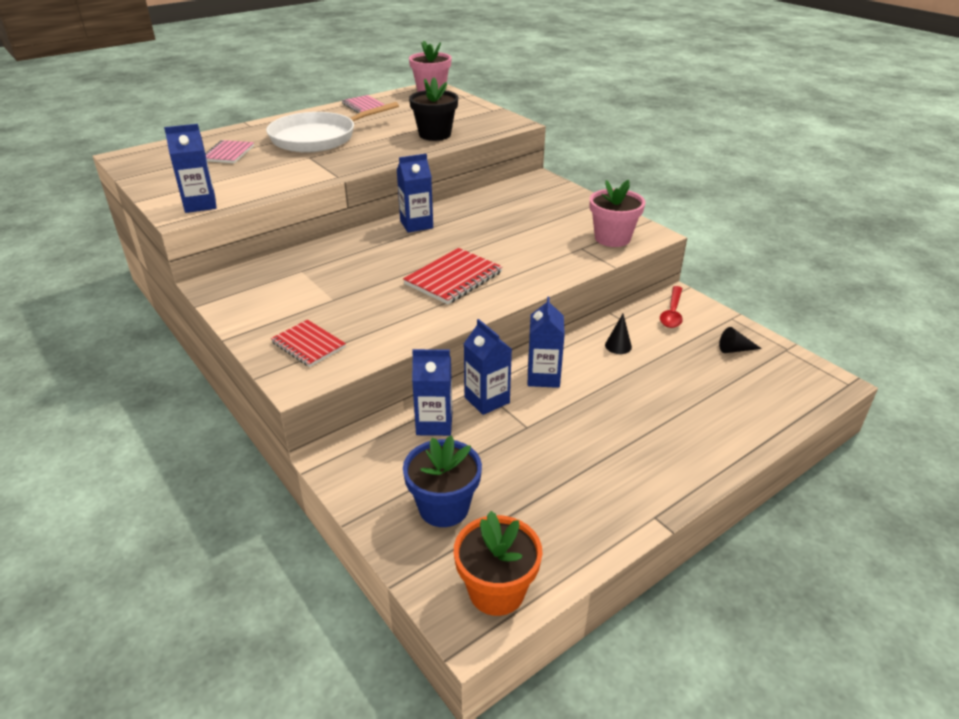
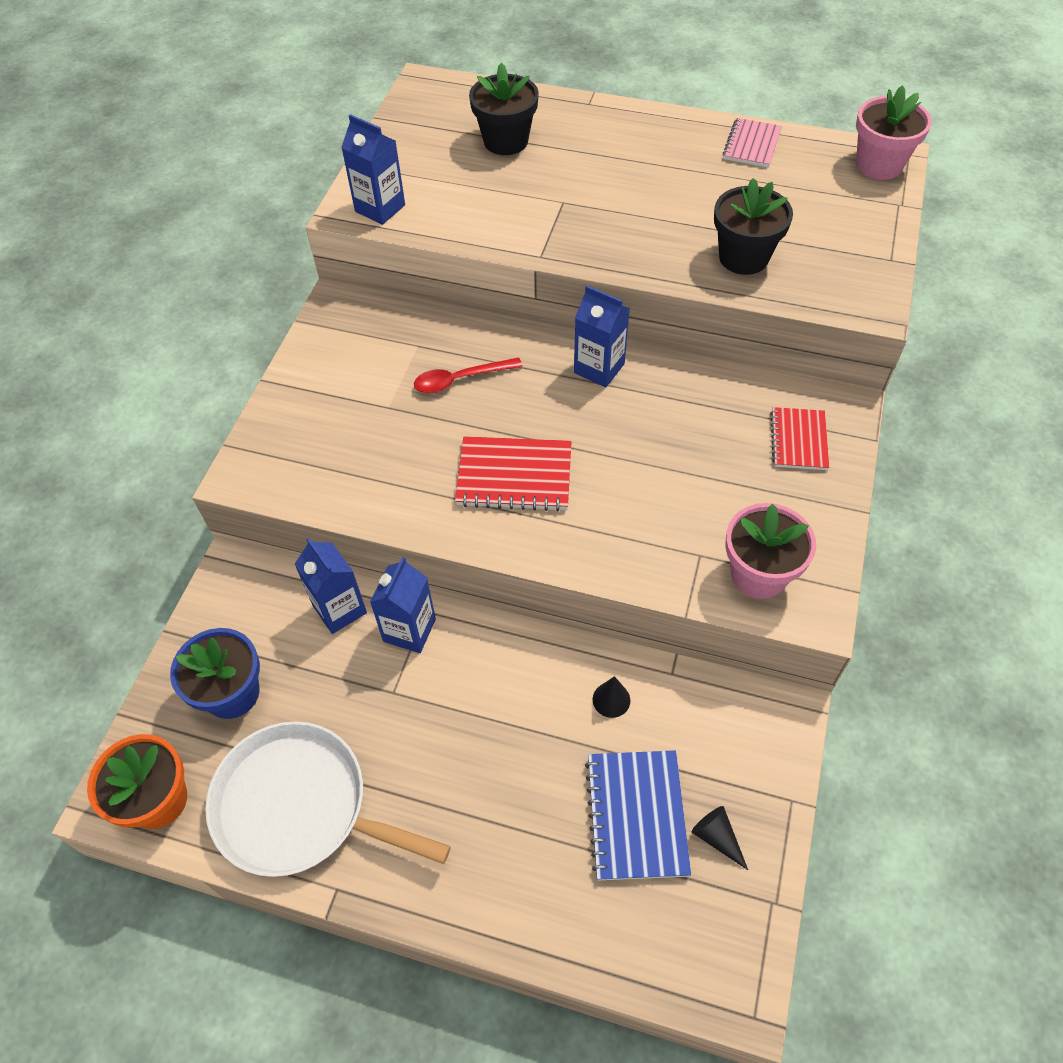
camera: 55 degrees right, 20 degrees up
pink notebook [205,140,254,163] -> black flower pot [469,63,539,155]
white pan [266,102,399,152] -> white pan moved to [205,721,451,877]
red notebook [271,320,346,367] -> red notebook moved to [770,407,829,470]
blue carton [528,297,565,388] -> none
red spoon [660,286,683,328] -> red spoon moved to [414,357,523,393]
none -> blue notebook [585,750,691,881]

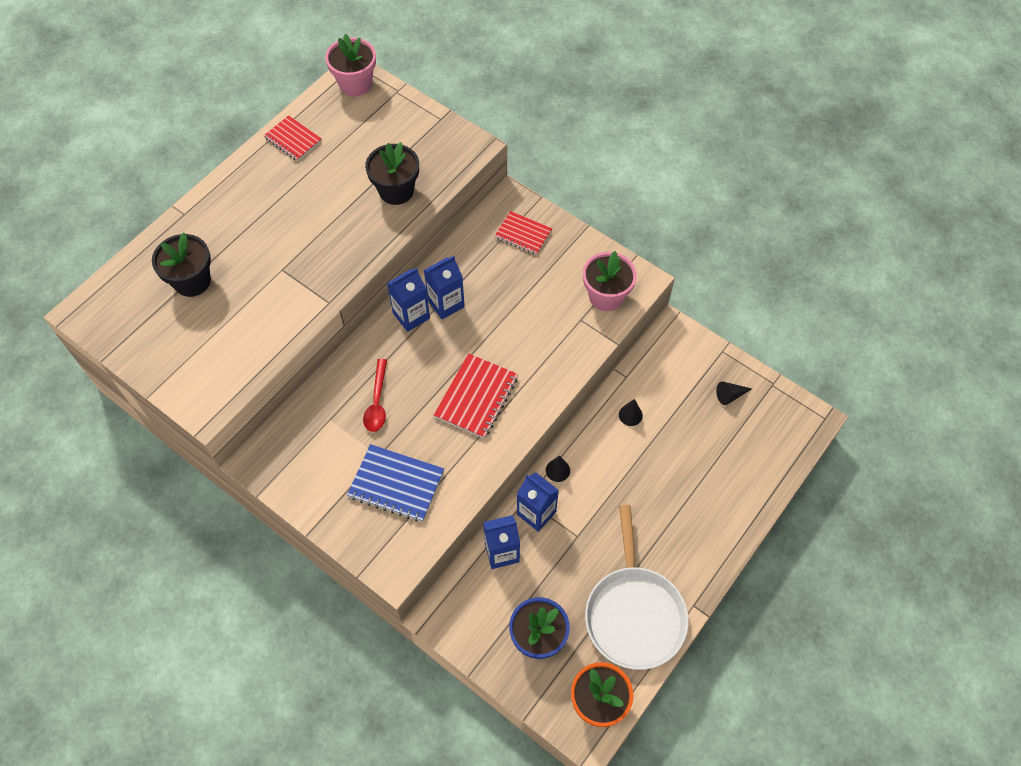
camera: 70 degrees left, 5 degrees up
white pan [205,721,451,877] -> white pan turned 45 degrees counterclockwise [585,505,689,670]
blue carton [341,114,405,225] -> blue carton moved to [424,256,465,319]
blue notebook [585,750,691,881] -> blue notebook moved to [347,444,444,522]
pink notebook [723,118,782,168] -> red notebook [264,115,322,161]
none -> black cone [546,455,570,482]

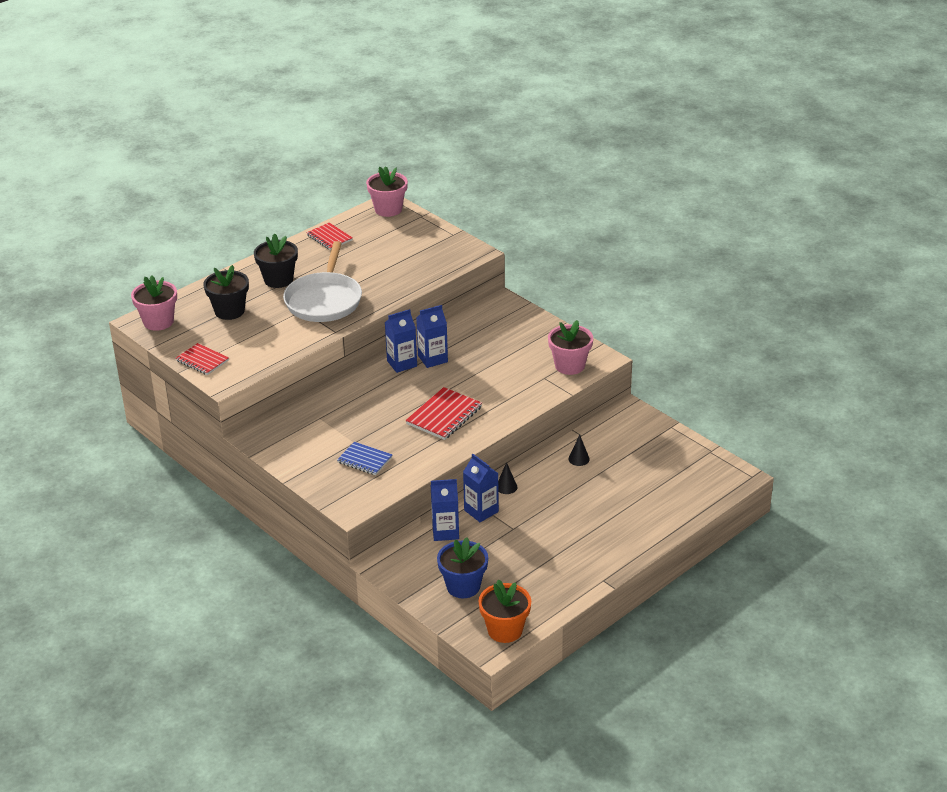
camera: 10 degrees right, 25 degrees down
blue notebook [347,444,444,522] -> blue notebook [337,442,392,475], size x0.67
red spoon [363,359,387,432] -> none
black flower pot [365,142,419,205] -> black flower pot moved to [254,233,298,288]
red notebook [495,211,552,255] -> red notebook moved to [176,343,229,375]
white pan [585,505,689,670] -> white pan moved to [283,241,362,322]
black cone [716,381,752,405] -> none
none -> pink flower pot [131,276,177,331]

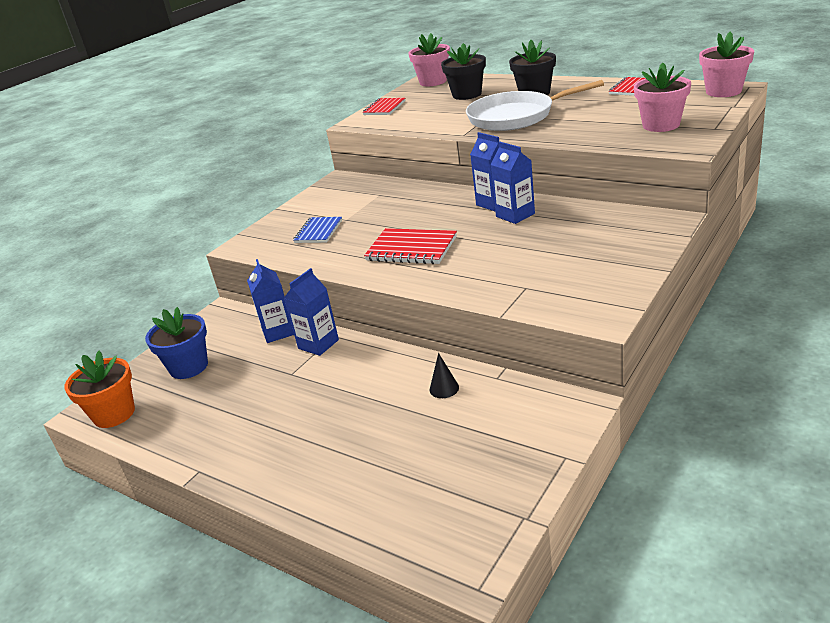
camera: 80 degrees right, 5 degrees down
black cone [498,462,517,494] -> none
pink flower pot [548,320,593,375] -> pink flower pot moved to [634,62,691,132]

